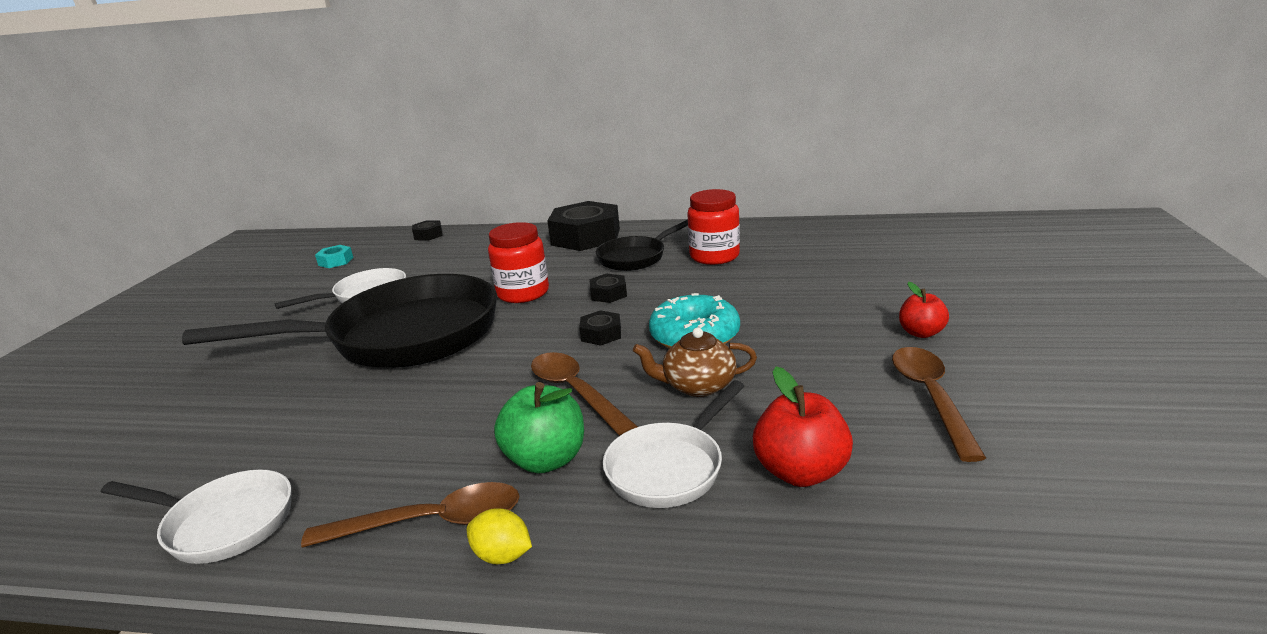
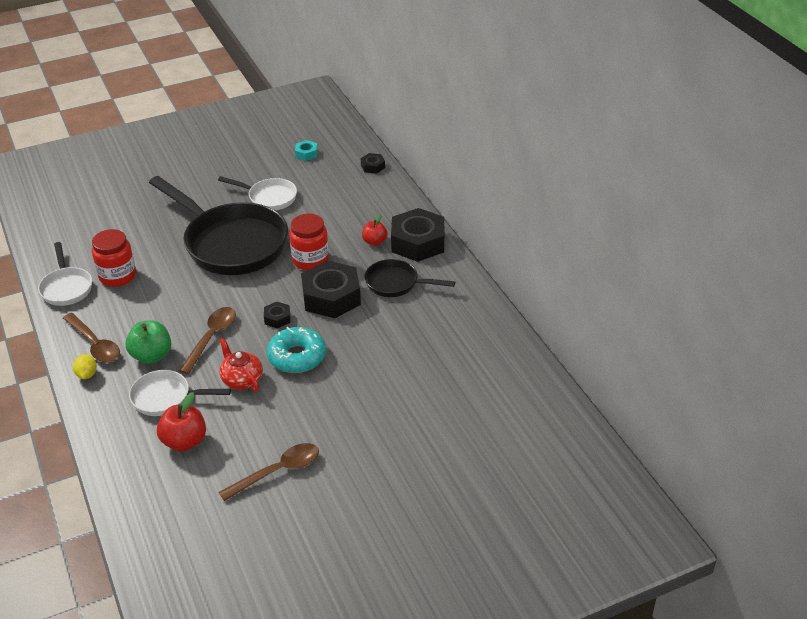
camera: 55 degrees right, 15 degrees up
black nut [589,274,627,303] -> black nut [301,260,361,318], size x2.22
brown teapot [633,328,757,397] -> red teapot [219,338,263,391]
red jar [687,189,740,265] -> red jar moved to [92,229,136,287]
red apple [899,282,949,338] -> red apple moved to [362,214,388,246]

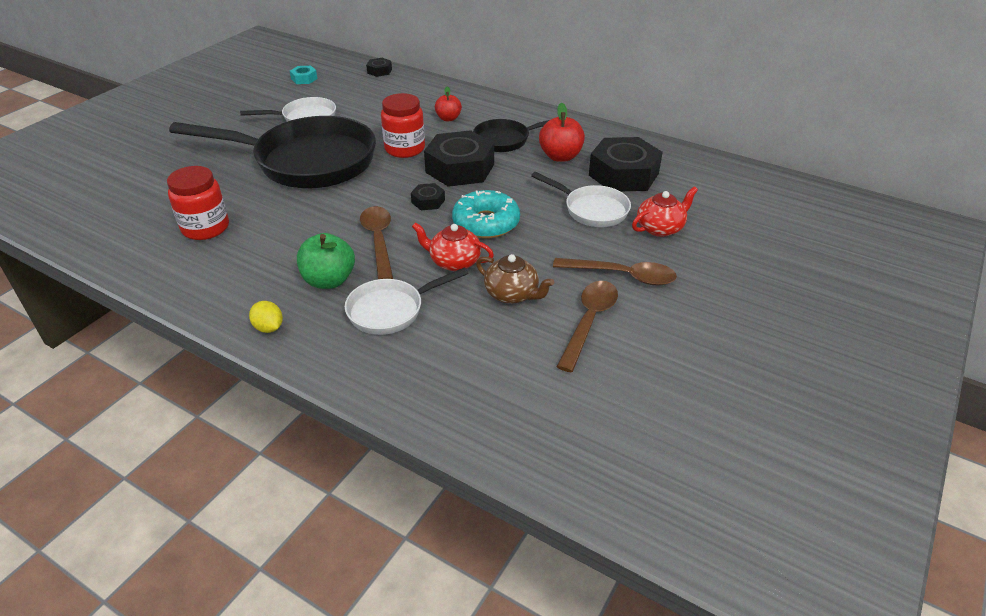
camera: 35 degrees left, 0 degrees up
white pan [38,242,92,306] -> white pan moved to [531,172,631,227]
brown spoon [63,313,120,363] -> brown spoon moved to [553,258,677,286]
red apple [157,392,206,452] -> red apple moved to [539,103,585,162]
black nut [391,208,444,262] -> black nut moved to [589,137,663,191]
none -> brown teapot [476,254,554,304]
none -> red teapot [632,187,698,237]

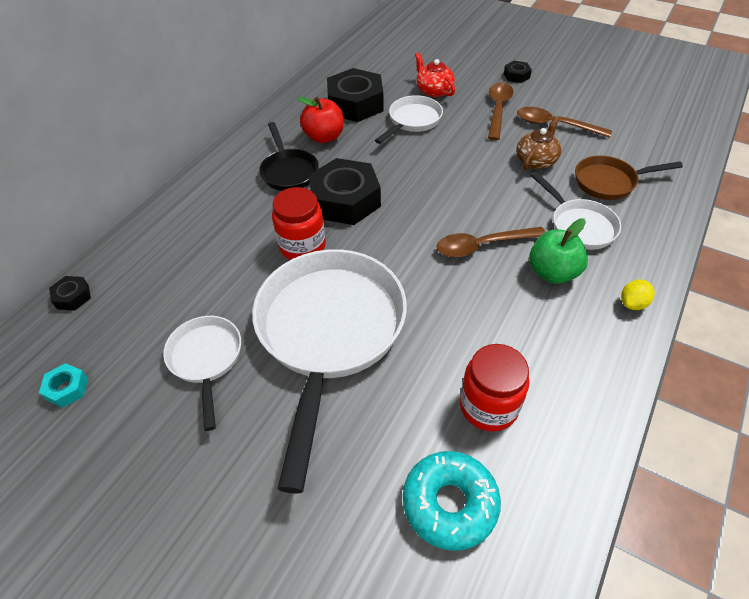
camera: 90 degrees left, 10 degrees up
black pan [169,116,376,188] -> white pan [252,249,407,494]
black nut [411,183,445,210] -> black nut moved to [504,61,532,83]
red teapot [412,222,494,271] -> none
red apple [435,86,462,121] -> none
turquoise donut [452,190,520,238] -> turquoise donut moved to [403,451,501,551]
none -> brown pan [575,155,683,200]

